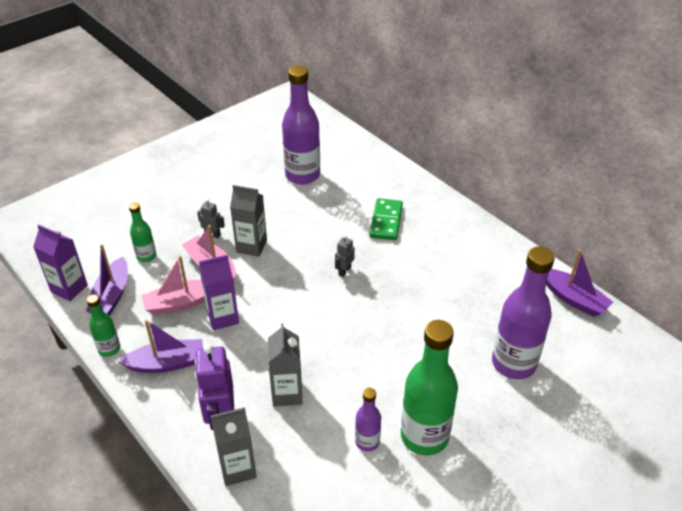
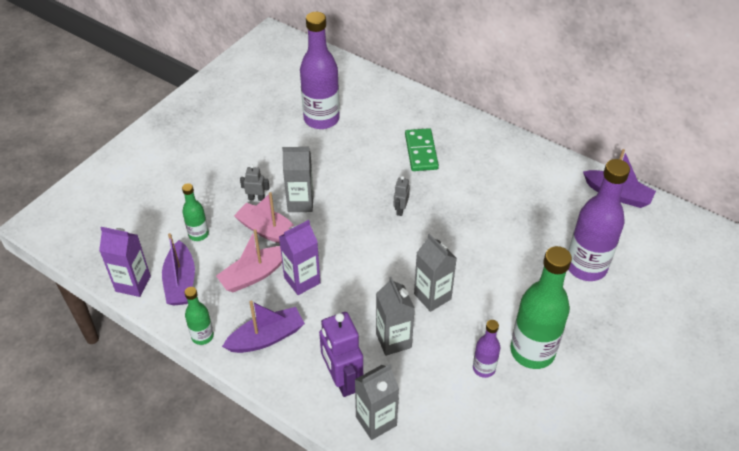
camera: 15 degrees left, 5 degrees up
none -> grey carton [414,233,457,312]

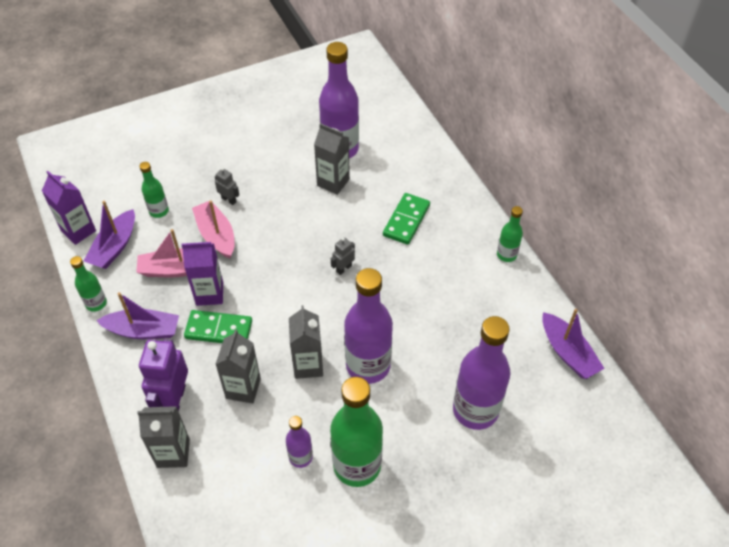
camera: 30 degrees right, 5 degrees up
grey carton [282,147,314,212] -> grey carton moved to [314,123,350,195]
none -> green domino [184,310,252,343]
none -> purple bottle [344,268,393,384]
none -> green bottle [497,206,523,262]

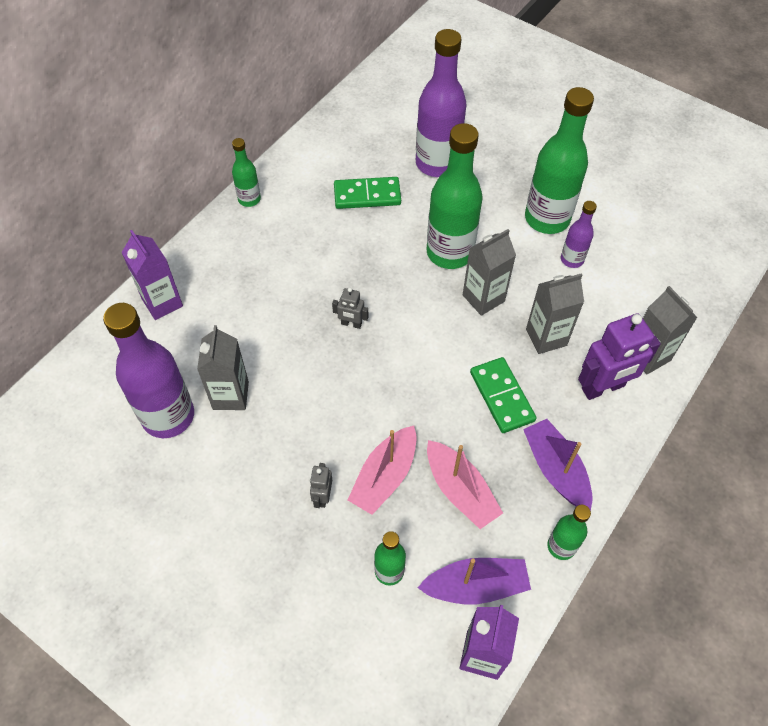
camera: 120 degrees left, 5 degrees up
purple carton [182,241,223,306] -> purple carton moved to [121,230,183,320]
purple bottle [344,268,393,384] -> green bottle [427,123,483,269]
green domino [383,193,430,245] -> green domino moved to [334,177,401,209]
purple boat [542,309,605,379] -> none

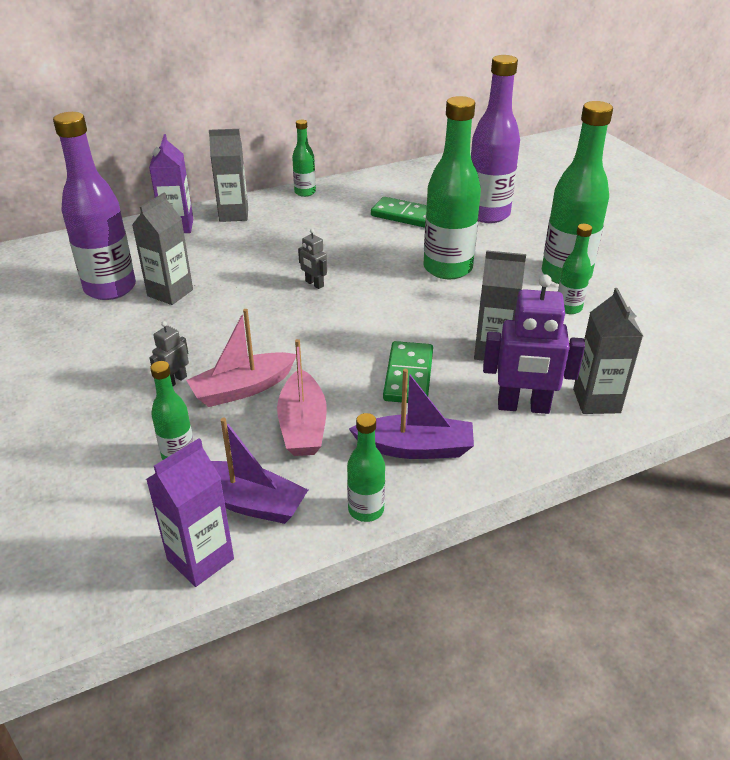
camera: 30 degrees right, 20 degrees down
grey carton [463,229,516,316] -> grey carton moved to [209,129,248,222]
purple boat [523,419,593,511] -> purple boat turned 90 degrees clockwise [349,369,474,459]
purple bottle [561,201,597,268] -> green bottle [558,224,592,314]

